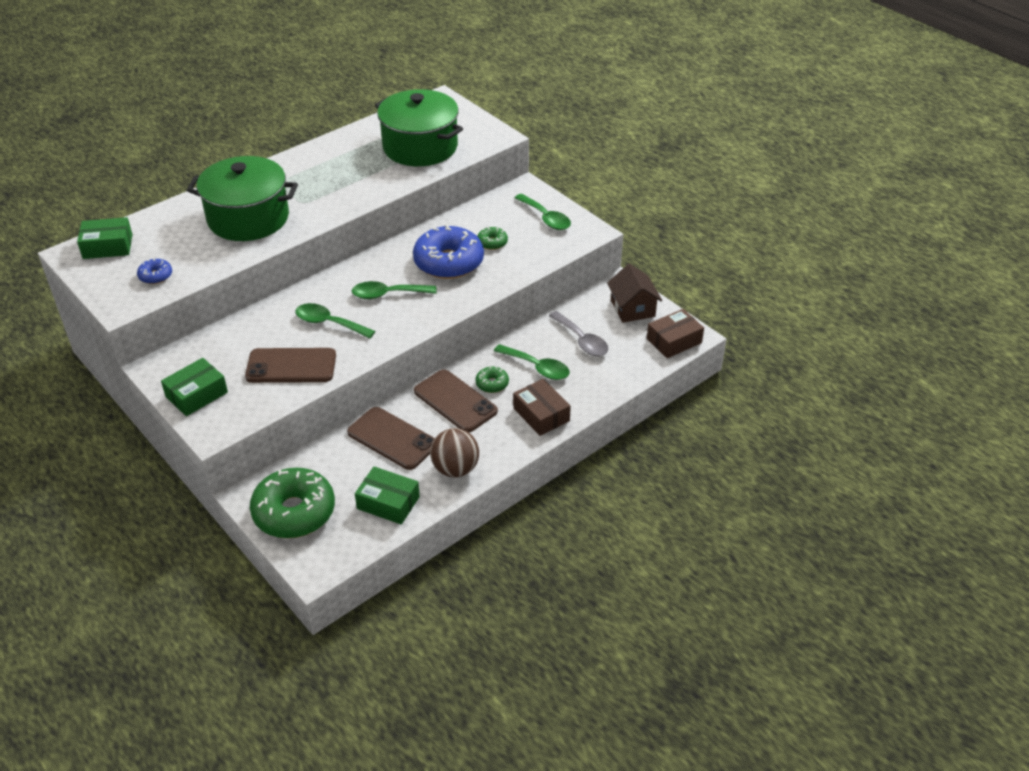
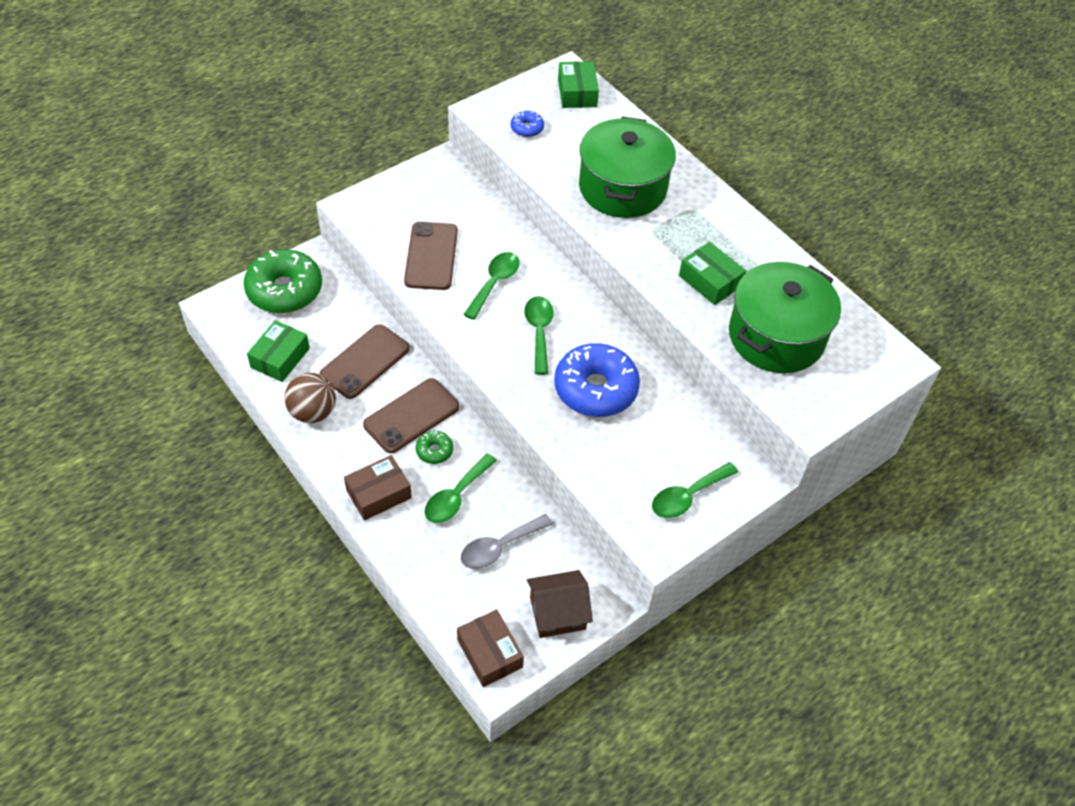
camera: 90 degrees right, 10 degrees up
green box [161,358,228,416] -> green box moved to [679,242,746,305]
green donut [477,227,508,250] -> none

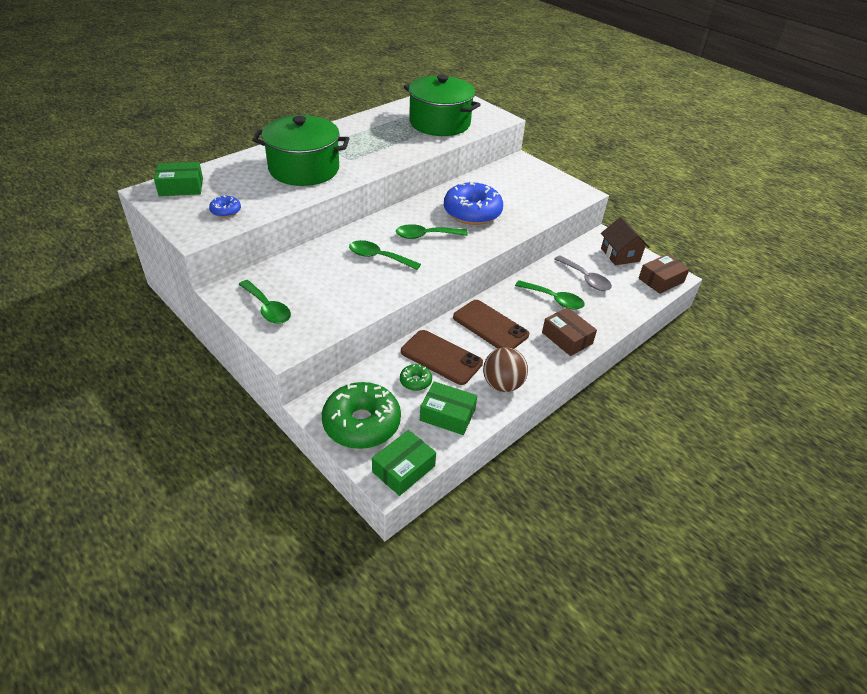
camera: 95 degrees left, 10 degrees down
brown phone [404,222,458,290] -> none
green donut [416,431,453,464] -> green donut moved to [400,364,432,391]
green spoon [652,462,738,518] -> green spoon moved to [238,280,291,324]
green box [679,242,746,305] -> green box moved to [372,430,436,496]

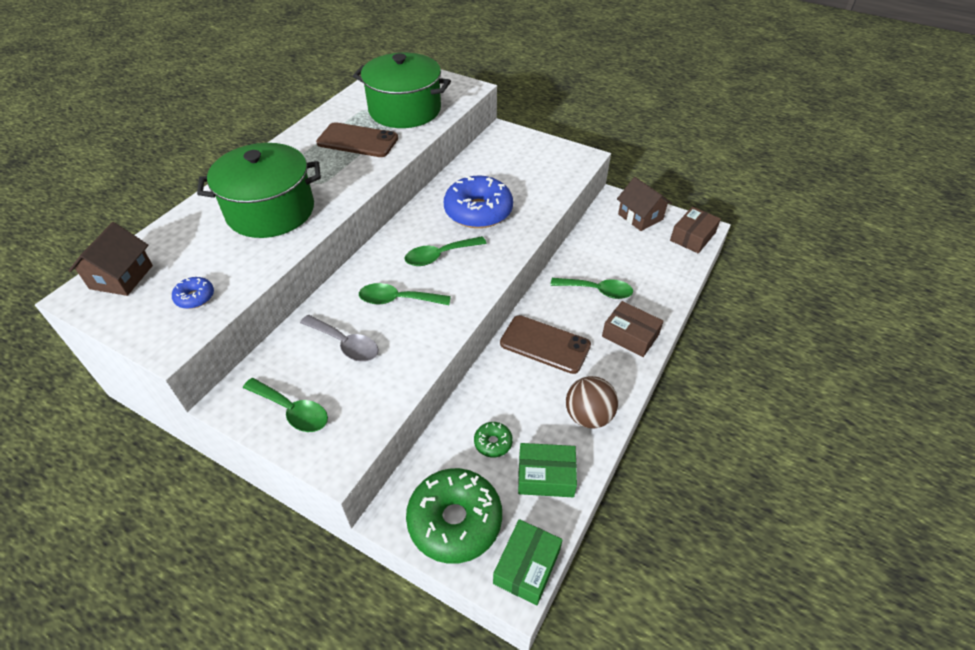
camera: 15 degrees left, 5 degrees up
green box [154,162,203,196] -> brown house [69,222,153,296]
brown phone [401,330,483,385] -> brown phone moved to [316,122,398,157]
grey spoon [554,255,612,291] -> grey spoon moved to [300,315,379,362]

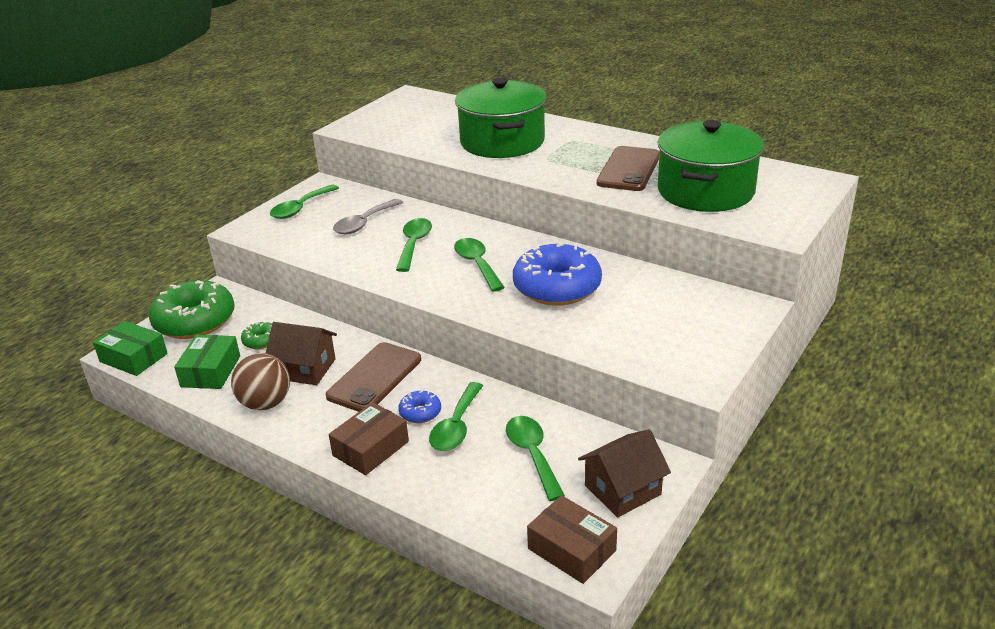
camera: 95 degrees right, 15 degrees down
brown house [69,222,153,296] -> brown house moved to [266,322,337,385]
blue donut [172,277,214,309] -> blue donut moved to [398,391,441,423]
none -> green spoon [506,416,565,501]

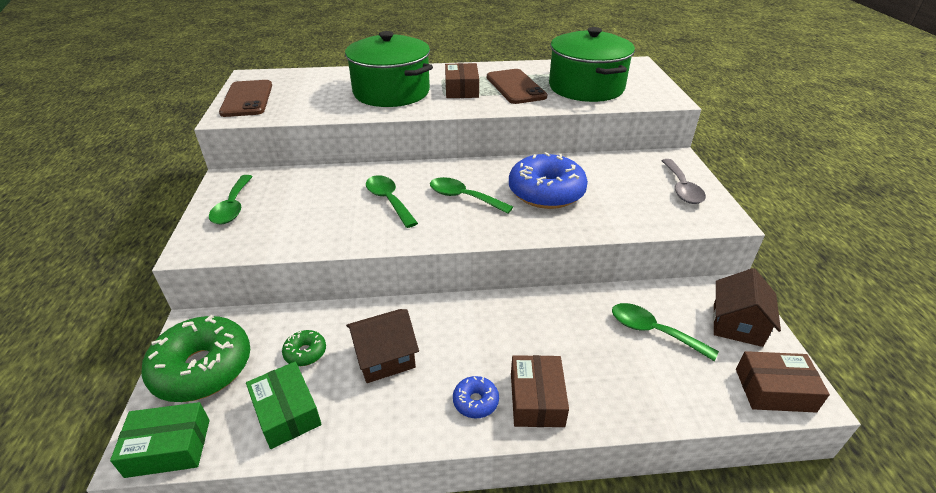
camera: 40 degrees left, 5 degrees up
brown ball [231,353,290,410] -> none
brown phone [326,342,421,412] -> brown phone moved to [219,80,272,117]
grey spoon [333,199,403,234] -> grey spoon moved to [662,159,706,204]
blue donut [398,391,441,423] -> blue donut moved to [453,376,499,418]
green spoon [429,382,483,451] -> none
none -> brown box [445,63,479,98]

